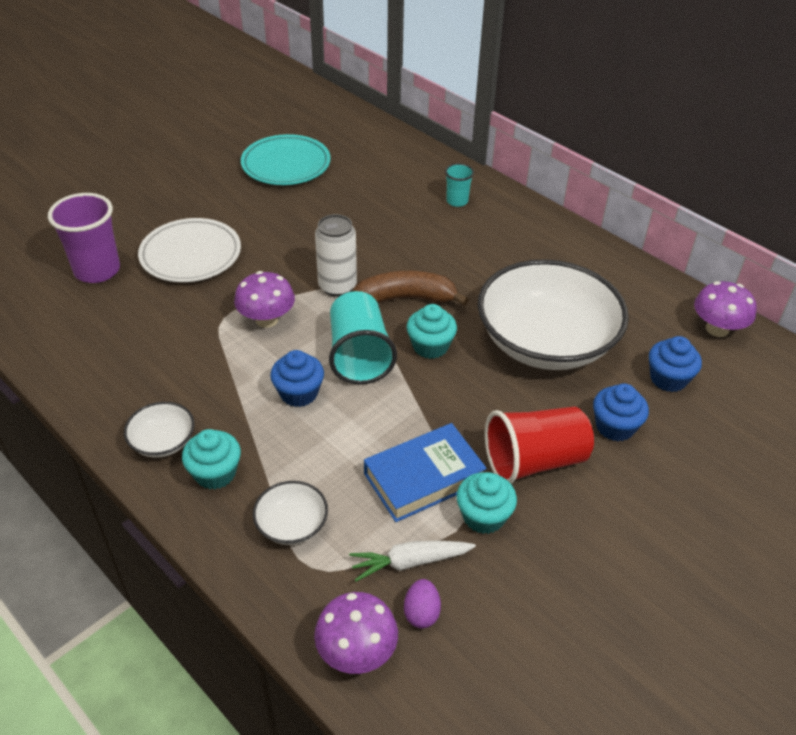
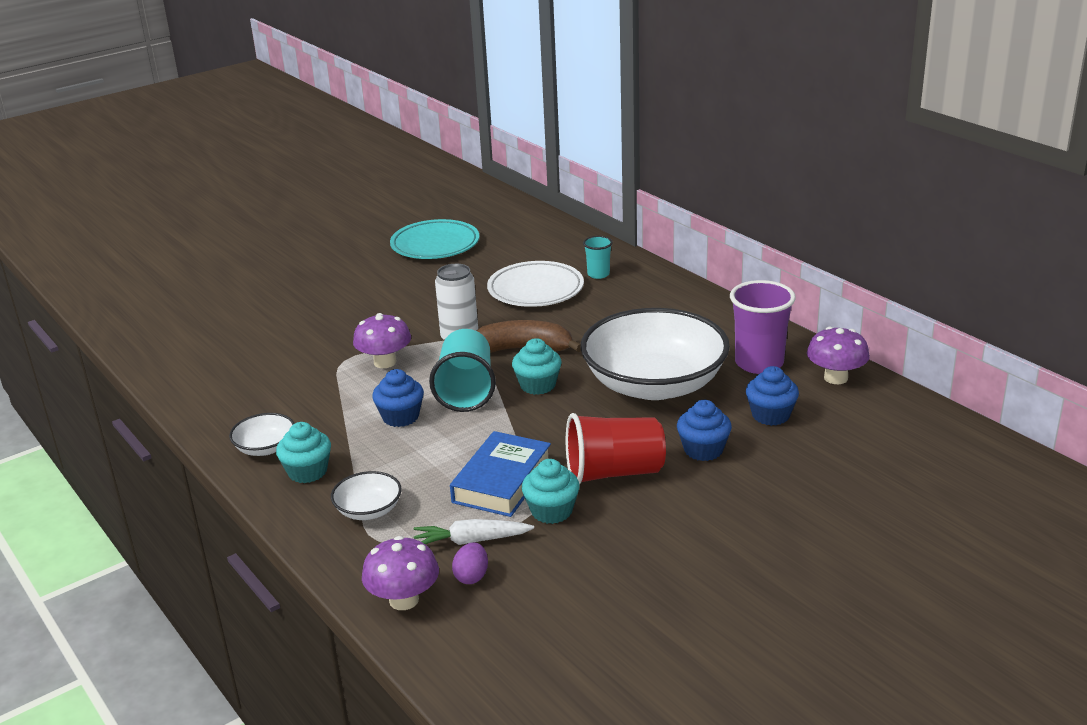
camera: 10 degrees right, 15 degrees down
purple cup [48,193,120,283] -> purple cup moved to [730,280,796,374]
white plate [138,218,241,282] -> white plate moved to [487,261,584,307]
blue book [364,423,487,522] -> blue book turned 45 degrees counterclockwise [450,431,551,517]

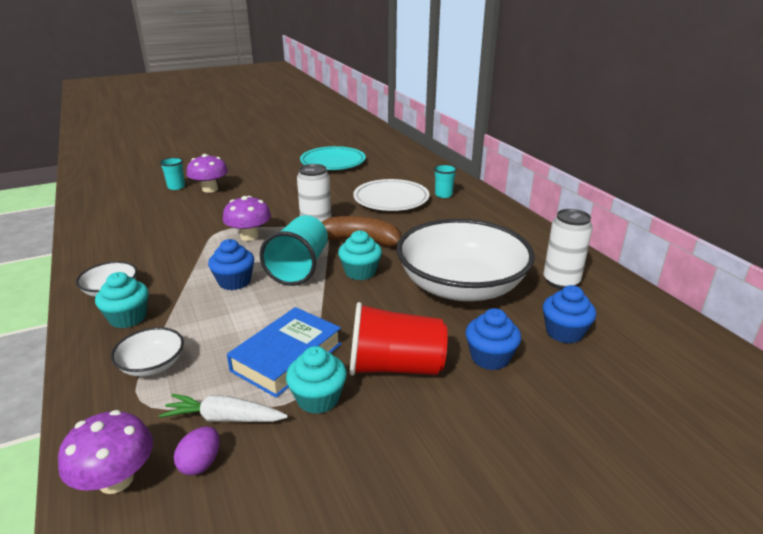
camera: 10 degrees right, 0 degrees up
purple cup [730,280,796,374] -> white can [543,209,593,289]
purple mushroom [807,327,870,384] -> purple mushroom moved to [186,154,228,193]
none -> turquoise cup [159,157,185,190]

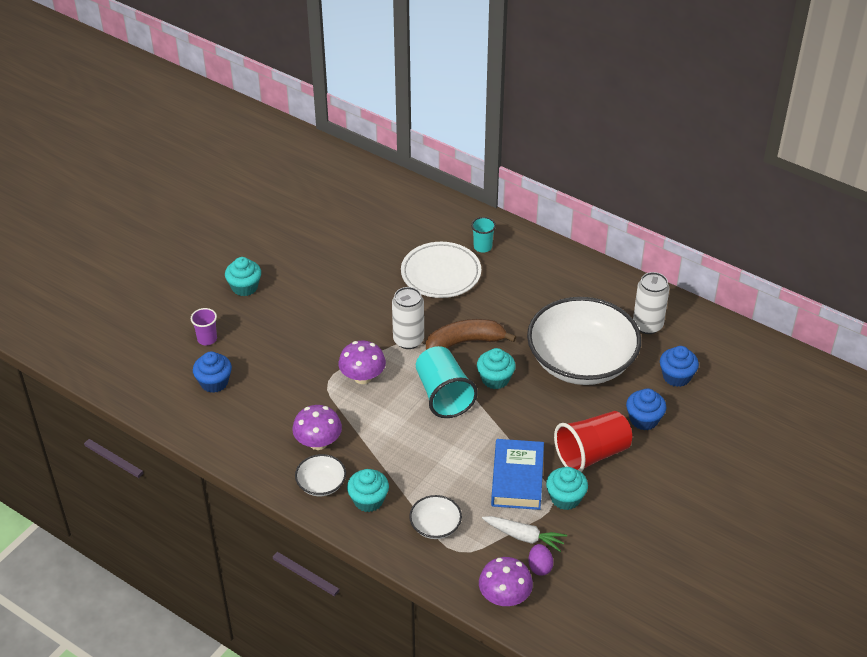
camera: 30 degrees left, 15 degrees up
turquoise cup [159,157,185,190] -> purple cup [191,308,217,345]
white carrot [159,394,288,422] -> white carrot turned 135 degrees counterclockwise [482,516,567,552]
purple mushroom [186,154,228,193] -> purple mushroom moved to [292,405,342,450]
blue cupcake [208,239,254,290] -> blue cupcake moved to [193,352,232,393]
turquoise plate [300,146,366,170] -> none
none -> turquoise cupcake [225,257,261,296]

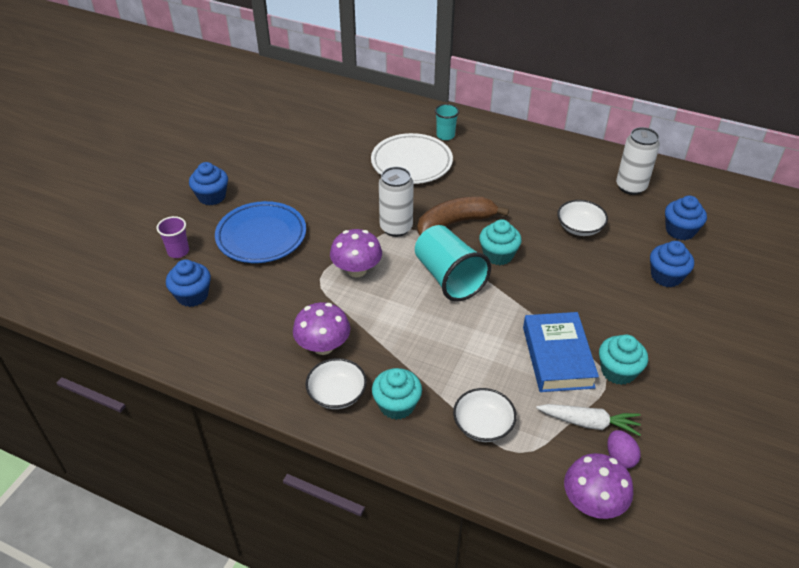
camera: 10 degrees left, 0 degrees up
turquoise cupcake [225,257,261,296] -> blue cupcake [189,162,228,205]
white bowl [527,297,641,385] -> white bowl [557,200,608,236], size x0.42
red cup [554,411,632,472] -> none
none -> blue plate [215,201,306,263]

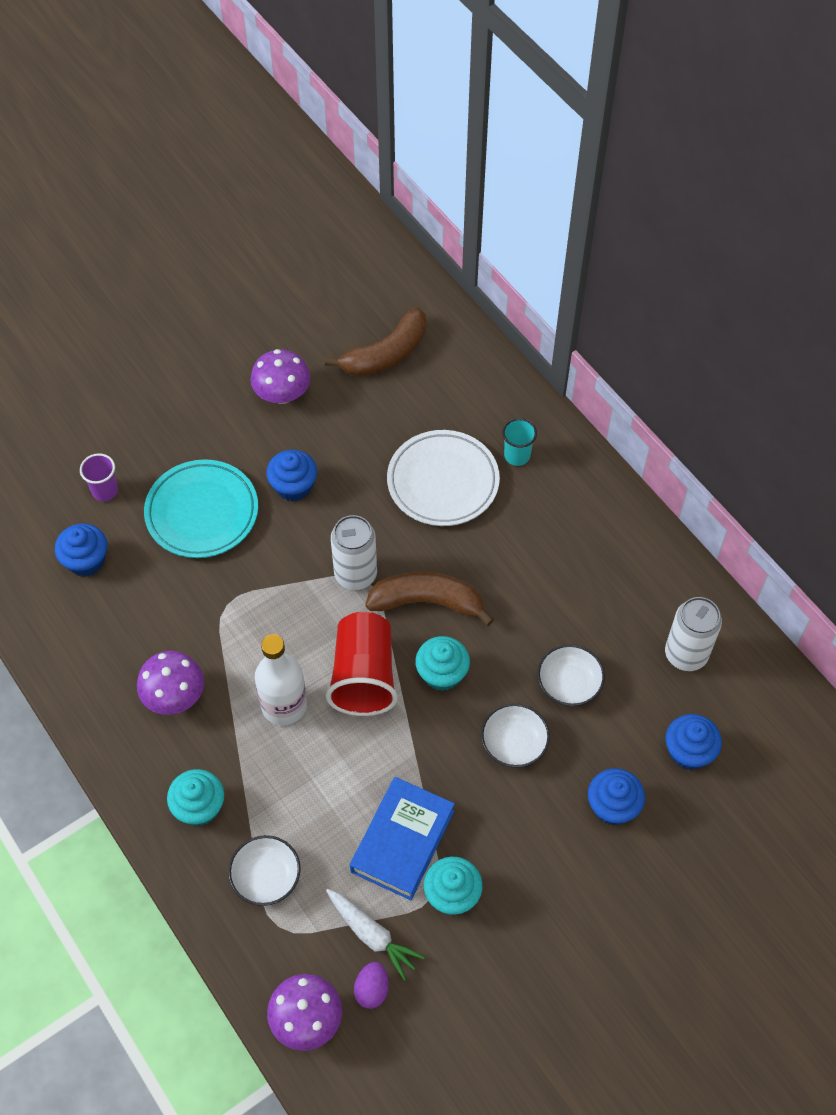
camera: 30 degrees right, 15 degrees up
blue cupcake [189,162,228,205] -> blue cupcake moved to [266,450,317,501]
blue plate [215,201,306,263] -> turquoise plate [144,459,258,558]
white bowl [305,358,367,409] -> white bowl moved to [481,703,550,768]
purple mushroom [330,229,382,277] -> purple mushroom moved to [250,349,311,404]
turquoise cup [415,225,491,301] -> red cup [326,612,398,716]
none -> white bottle [255,634,307,725]
none -> brown banana [325,307,426,377]

